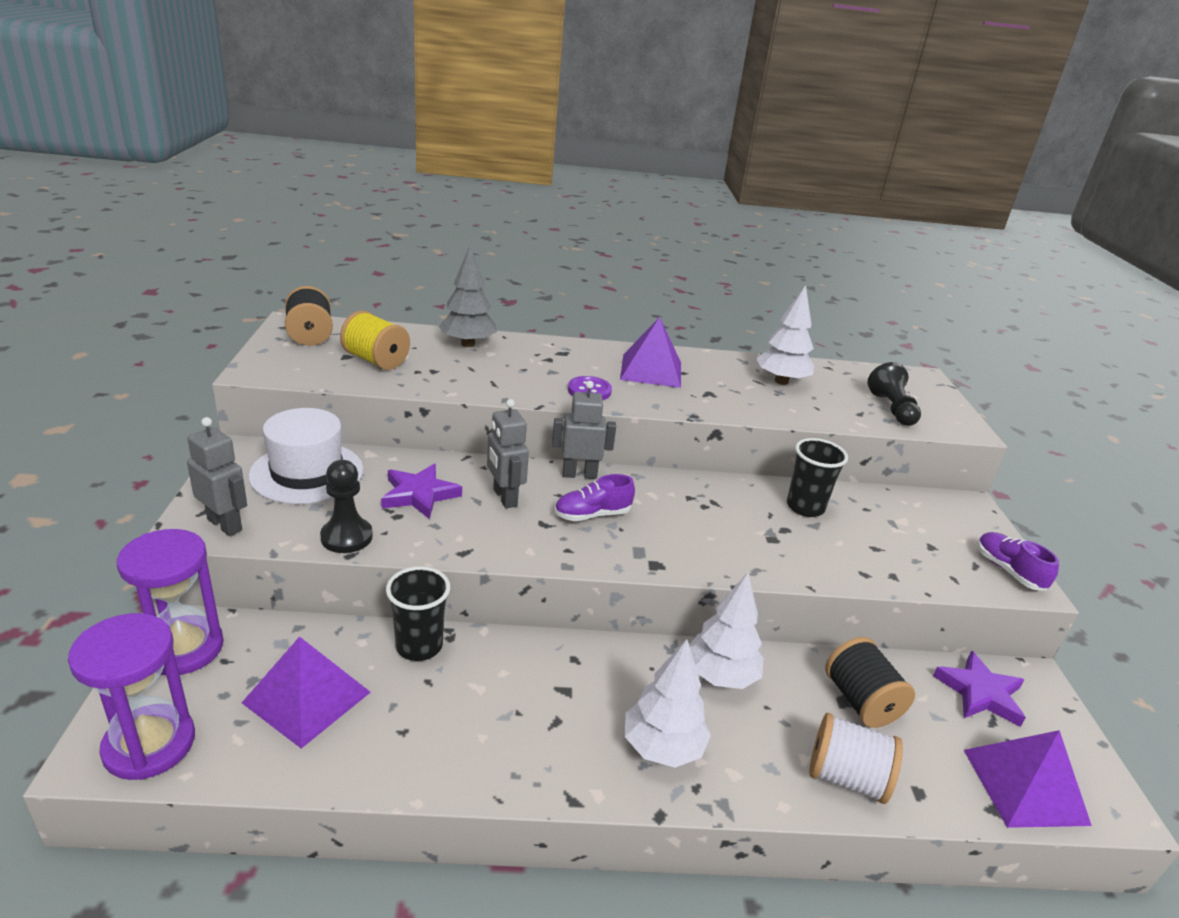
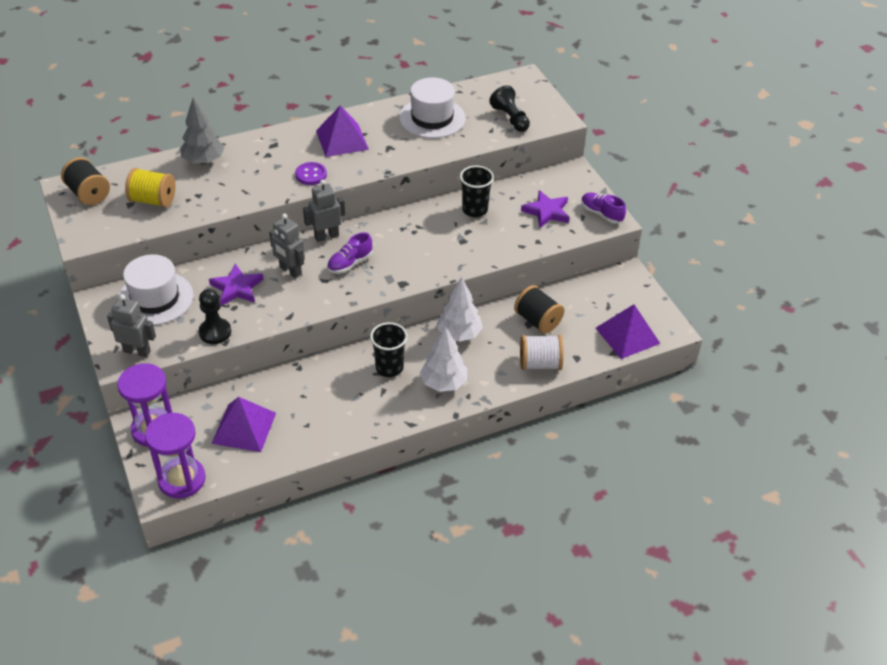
camera: 20 degrees left, 15 degrees up
black cup [386,566,450,661] -> black cup moved to [370,322,408,377]
white tree [756,285,814,385] -> white hat [399,77,466,138]
purple star [933,651,1026,727] -> purple star moved to [521,190,570,228]

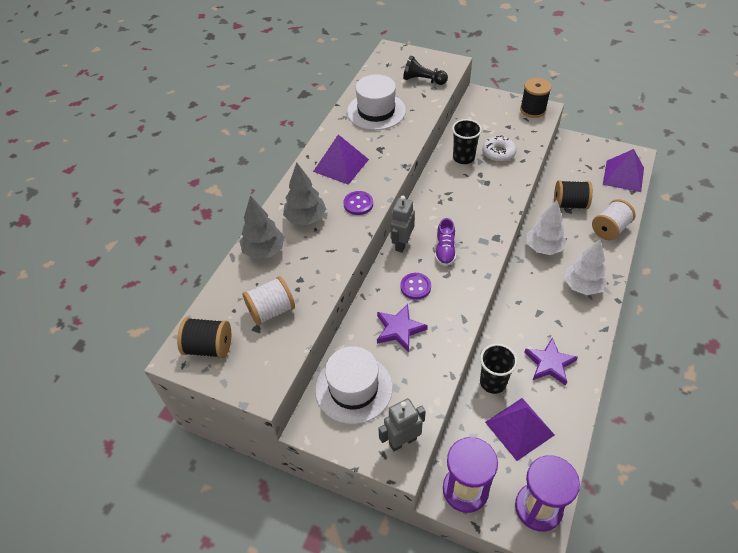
camera: 40 degrees left, 5 degrees up
yellow spool [125,168,176,208] -> white spool [243,276,295,326]
black pawn [199,289,231,344] -> none
grey robot [269,214,305,278] -> purple button [400,273,431,300]
black cup [370,322,408,377] -> black cup moved to [480,344,518,394]
purple star [521,190,570,228] -> purple star moved to [524,338,578,386]
purple shoe [581,192,626,224] -> black spool [520,78,551,118]
none -> grey tree [283,162,326,225]
none -> white donut [482,136,517,162]

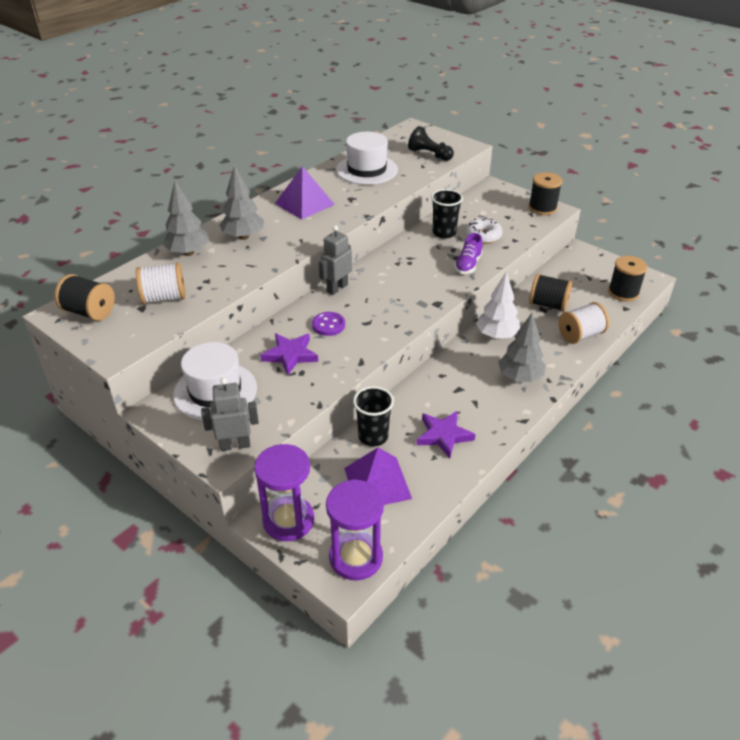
camera: 15 degrees right, 10 degrees down
purple button [344,191,373,215] -> none
purple shoe [435,218,456,266] -> purple shoe moved to [454,233,483,274]
white tree [564,239,607,295] -> grey tree [498,313,546,382]
purple pyramid [603,149,644,192] -> black spool [608,256,647,301]

